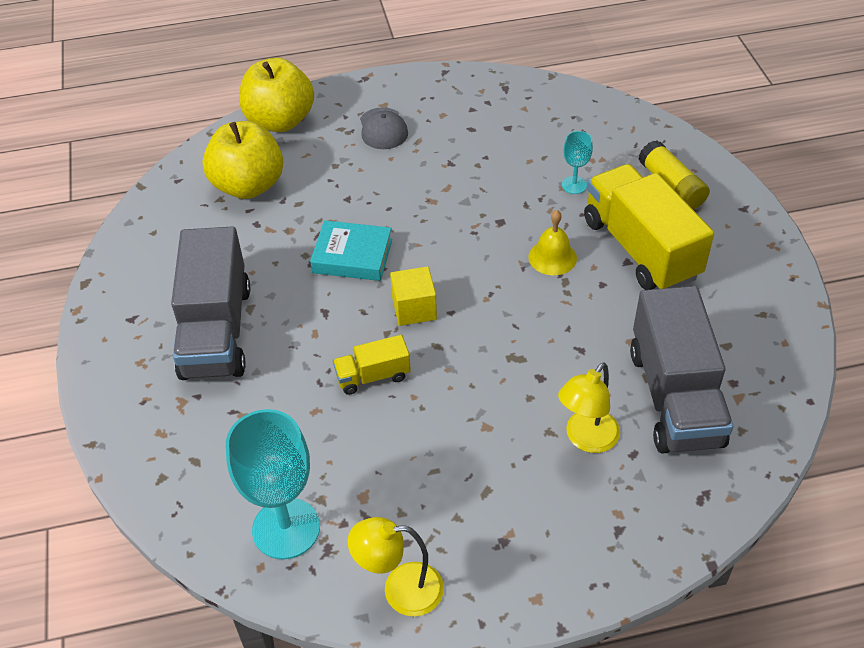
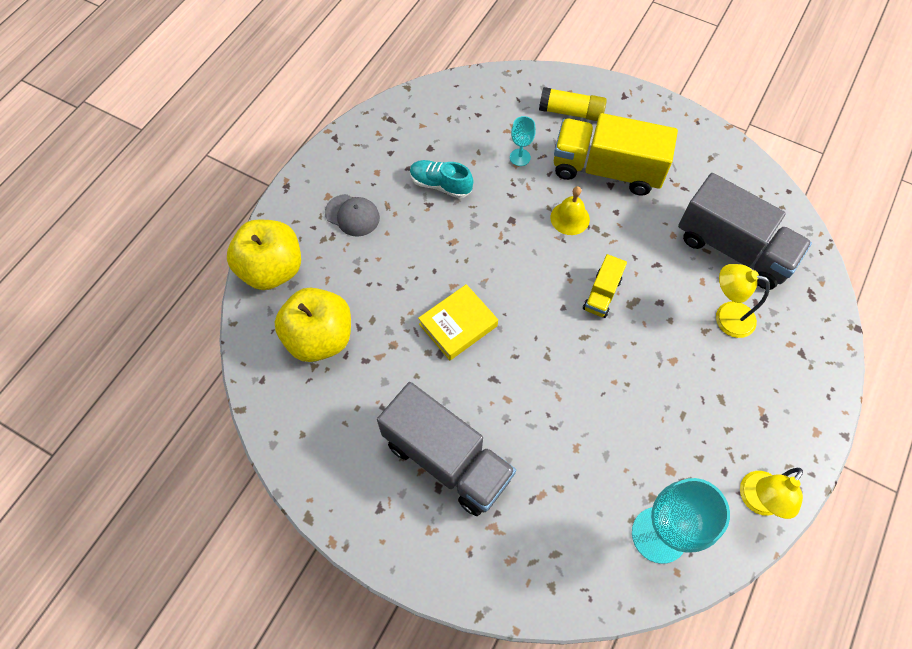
camera: 50 degrees left, 15 degrees up
turquoise book [310,220,392,281] -> yellow book [418,284,498,360]
yellow truck [333,335,411,395] -> yellow truck moved to [583,254,627,318]
yellow cube [390,266,437,326] -> none
yellow lamp [558,362,620,453] -> yellow lamp turned 120 degrees clockwise [716,264,770,338]
none -> turquoise shoe [410,160,473,198]

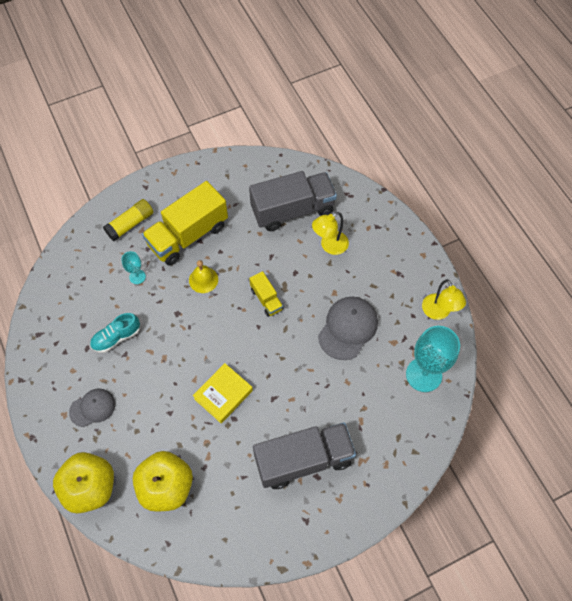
camera: 55 degrees left, 0 degrees up
yellow book [418,284,498,360] -> yellow book turned 45 degrees clockwise [193,363,253,423]
none -> grey cap [318,297,378,360]

